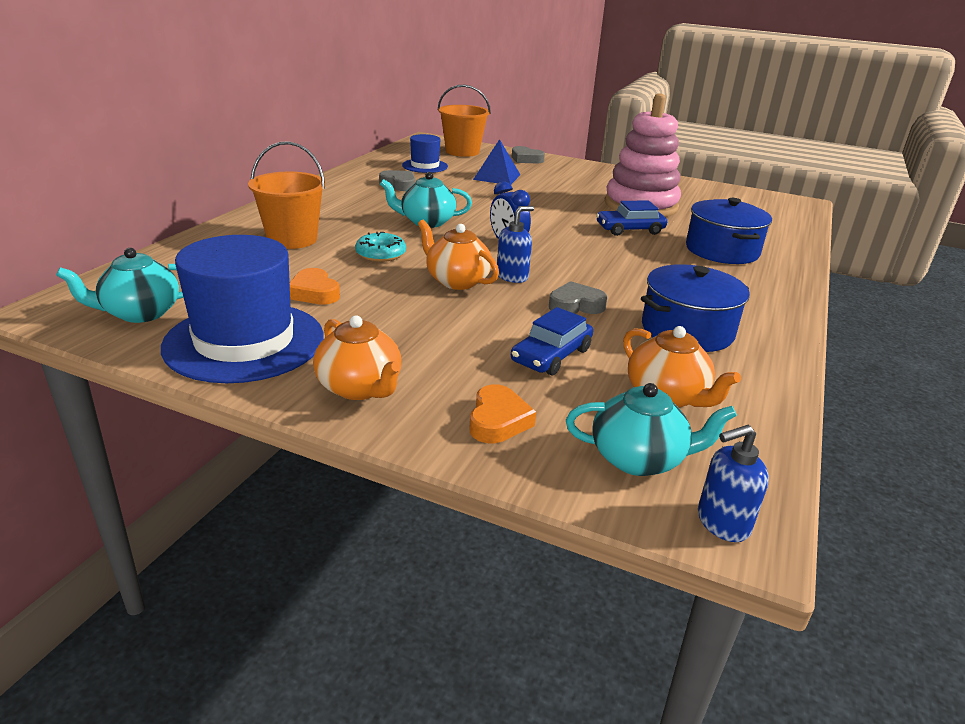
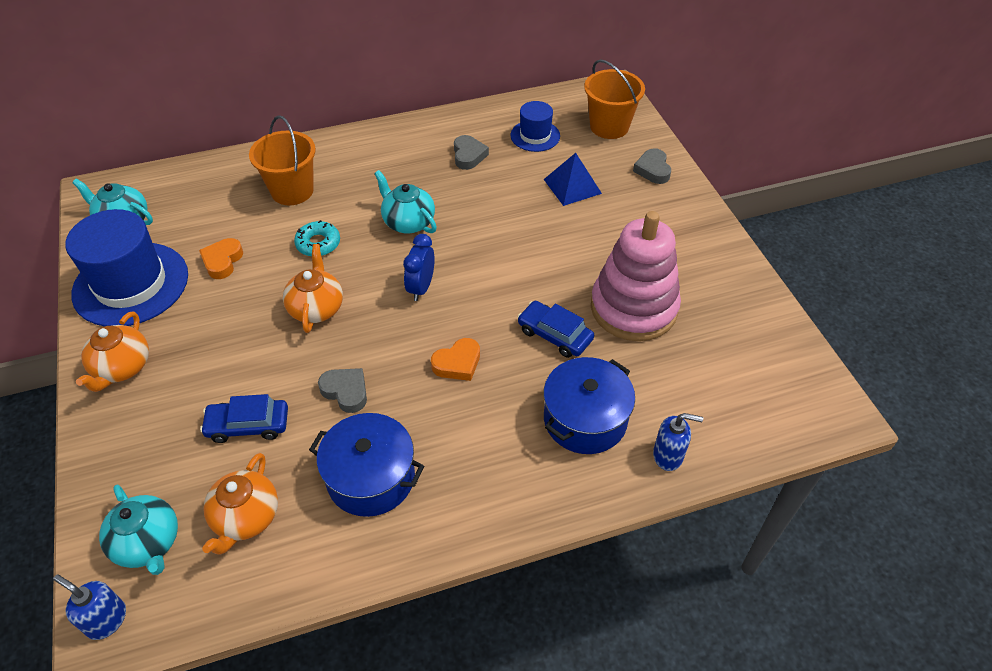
camera: 50 degrees right, 20 degrees up
orange heart [469,384,536,443] -> orange heart moved to [431,338,480,381]
blue soap dispenser [497,206,534,283] -> blue soap dispenser moved to [653,413,703,471]

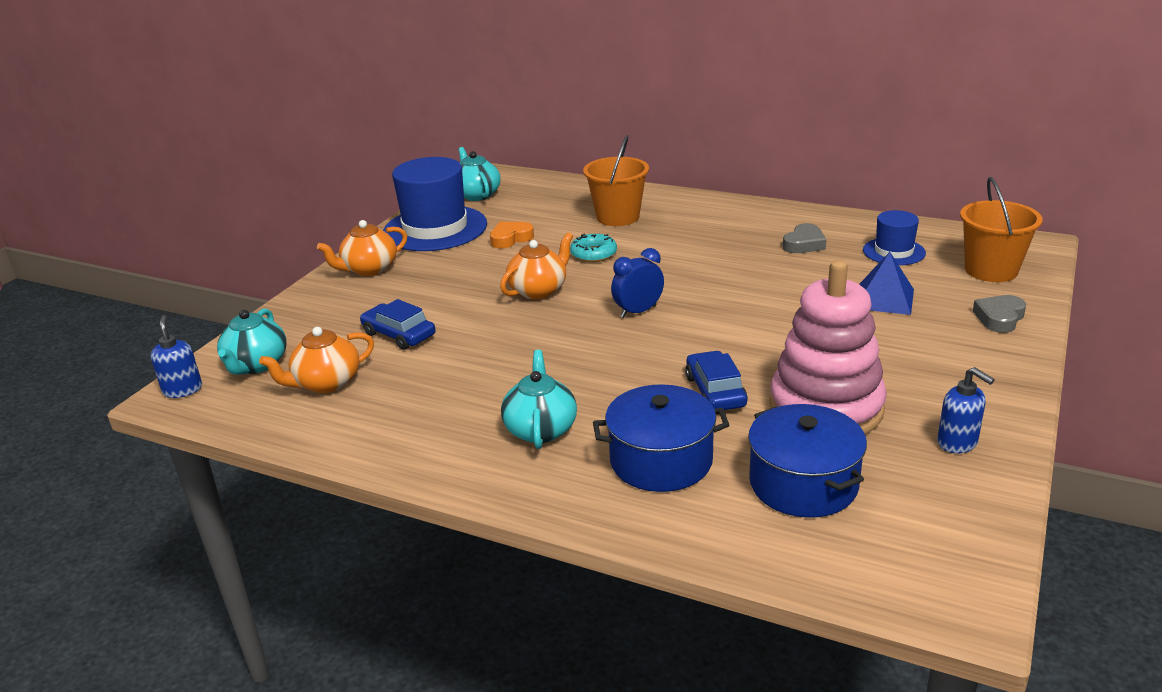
camera: 45 degrees right, 20 degrees down
blue pot [309,413,424,517] -> blue pot moved to [748,404,867,518]
grey heart [318,368,367,413] -> none
turquoise teapot [374,170,437,233] -> turquoise teapot moved to [501,350,577,449]
orange heart [431,338,480,381] -> none
blue soap dispenser [653,413,703,471] -> blue soap dispenser moved to [937,367,995,454]

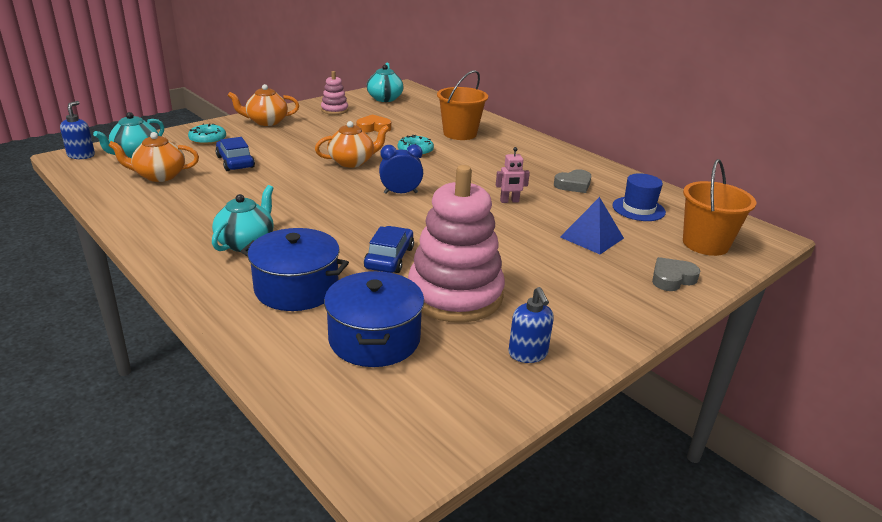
camera: 20 degrees right, 0 degrees up
blue hat [383,157,487,251] -> pink stacking toy [321,71,348,115]
none -> turquoise donut [188,123,226,145]
none -> pink robot [496,147,530,203]

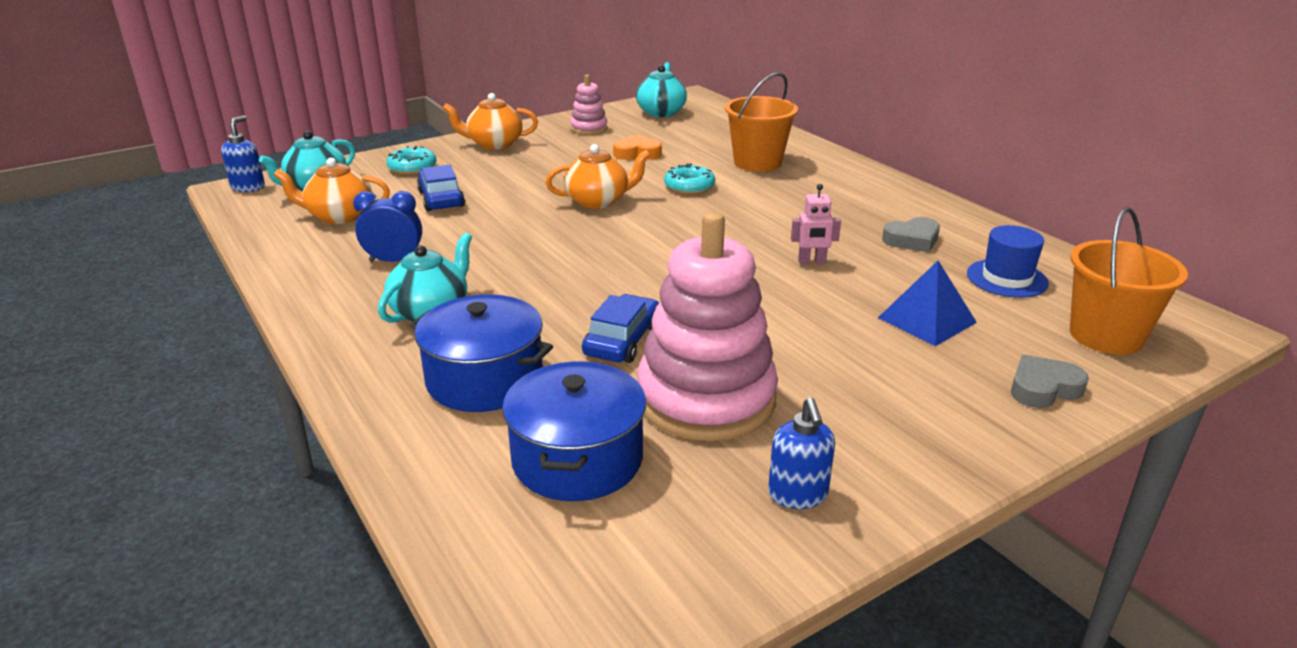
camera: 10 degrees right, 0 degrees up
blue clock [379,144,423,194] -> blue clock moved to [353,191,422,262]

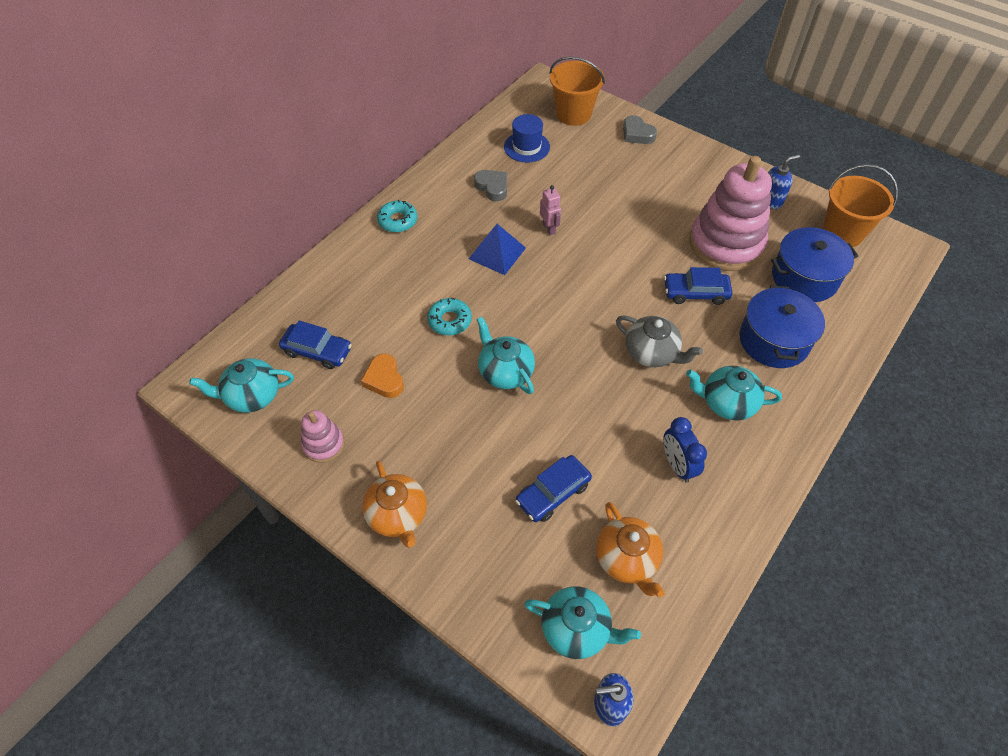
camera: 110 degrees left, 25 degrees up
turquoise donut [386,146,437,175] -> turquoise donut moved to [377,200,417,233]
orange teapot [546,144,651,209] -> turquoise teapot [476,317,535,394]
orange bucket [725,72,798,172] -> orange bucket moved to [823,164,898,247]
blue pyramid [878,261,977,346] -> blue pyramid moved to [469,224,526,275]
none -> blue car [279,321,352,369]
none -> grey teapot [616,315,703,367]

